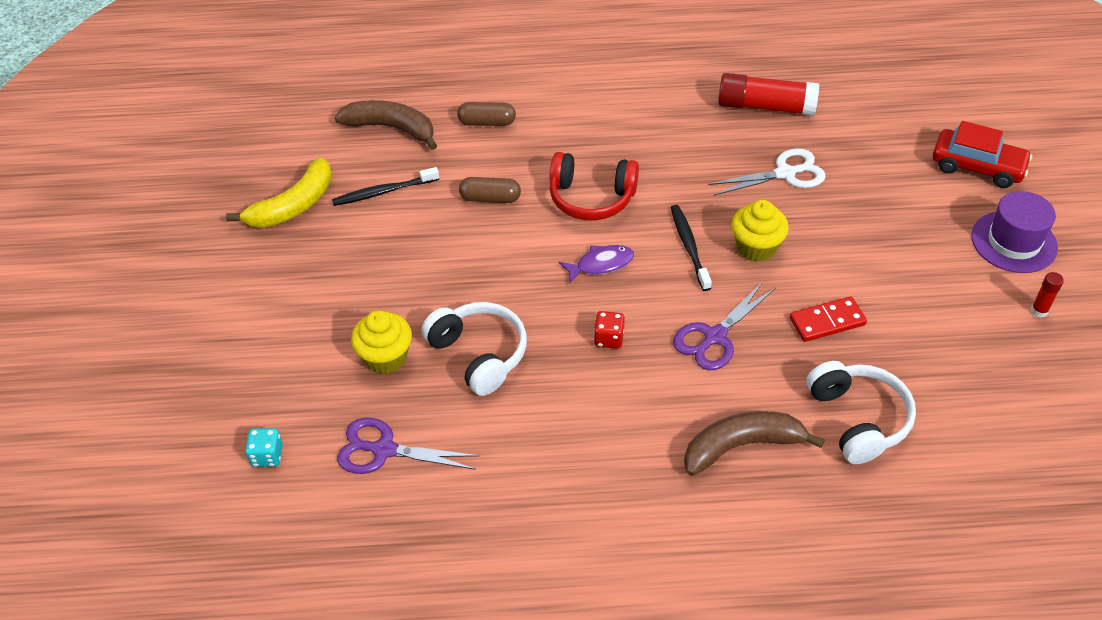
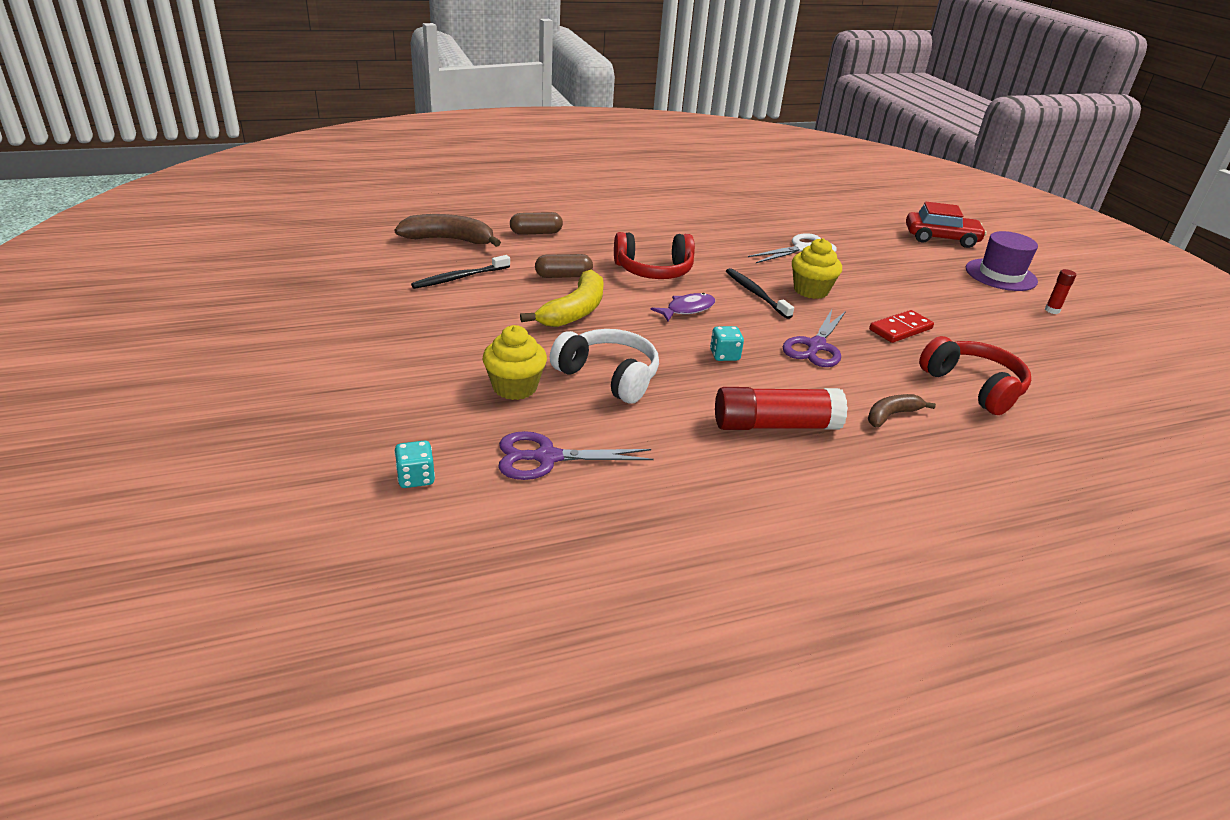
camera: 20 degrees left, 15 degrees down
yellow banana [226,157,332,228] -> yellow banana moved to [520,270,604,327]
red dice [594,311,625,349] -> turquoise dice [710,326,744,361]
brown banana [684,411,825,476] -> brown banana [868,394,936,427], size x0.59
red glue stick [718,73,819,116] -> red glue stick moved to [715,387,848,430]
white headphones [806,361,916,464] -> red headphones [919,336,1031,415]

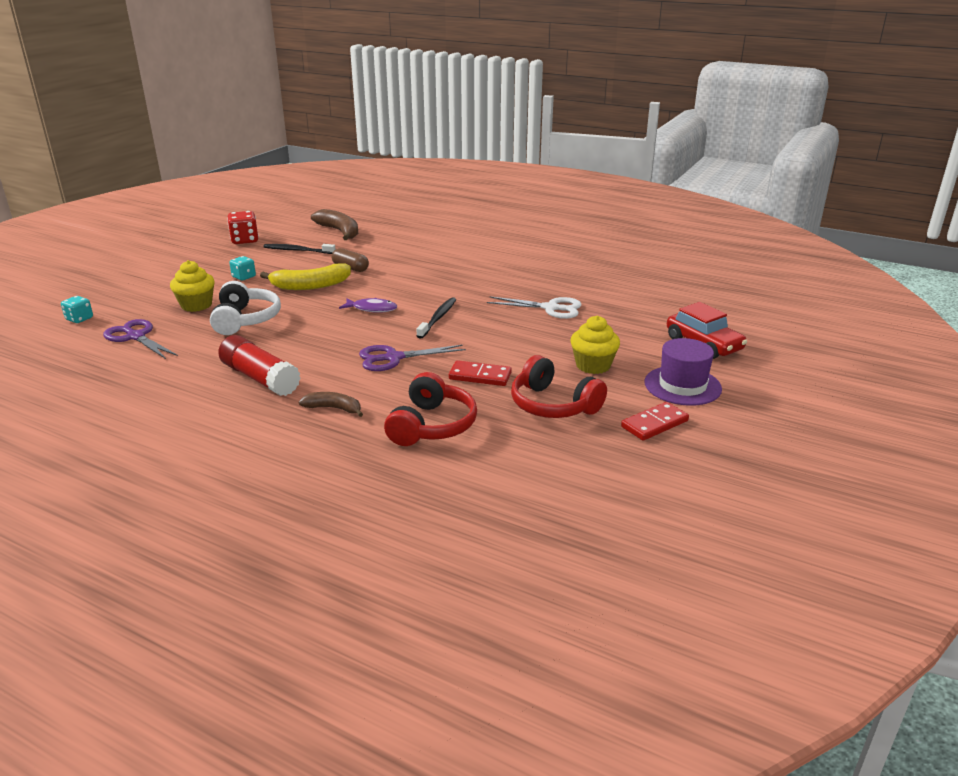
camera: 50 degrees right, 5 degrees down
brown capsule [510,212,563,235] -> none
red headphones [614,232,695,279] -> red headphones moved to [511,355,607,418]
turquoise dice [710,326,744,361] -> turquoise dice moved to [229,256,256,281]
yellow cupcake [792,238,842,299] -> yellow cupcake moved to [570,316,620,374]
red glue stick [1045,269,1076,314] -> red domino [621,402,689,441]
none -> red dice [227,211,259,244]

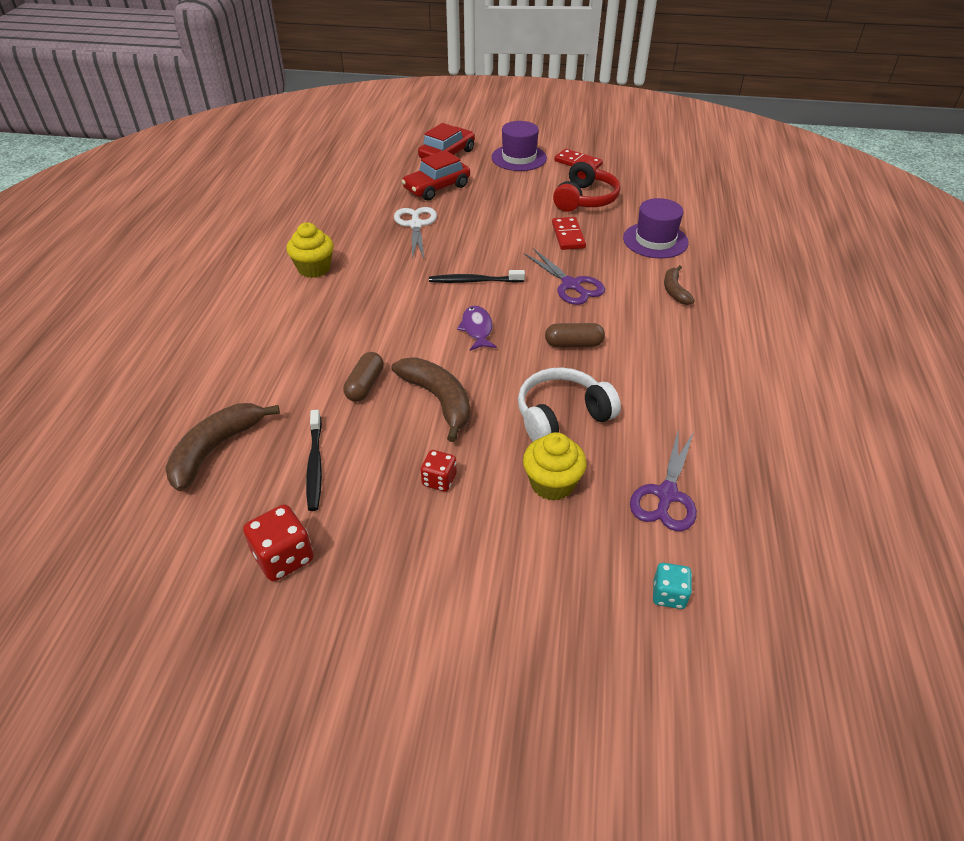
camera: 110 degrees left, 15 degrees up
red glue stick [218,335,301,396] -> none
turquoise dice [229,256,256,281] -> red dice [421,450,457,492]
yellow banana [260,263,351,290] -> brown banana [391,357,470,442]
red headphones [384,372,477,446] -> purple hat [623,198,689,259]
yellow cupcake [570,316,620,374] -> yellow cupcake moved to [287,223,334,278]
none -> red car [401,150,470,201]
none -> brown capsule [545,323,605,347]

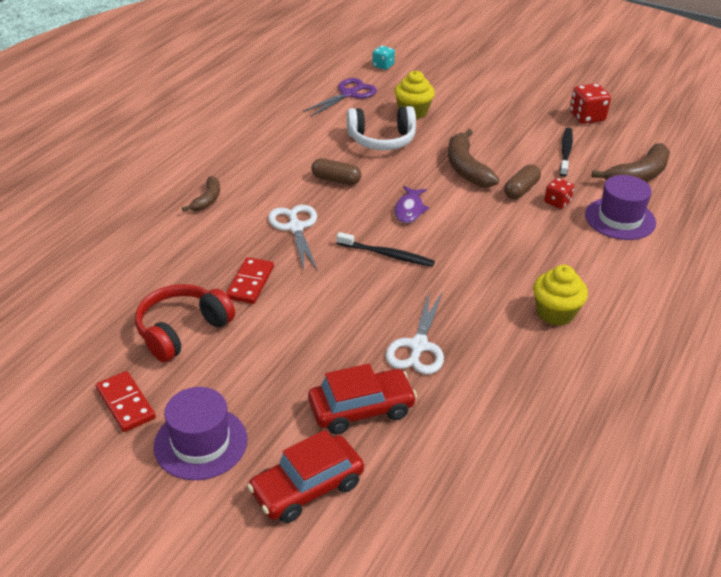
camera: 160 degrees left, 5 degrees down
red dice [421,450,457,492] -> red dice moved to [544,178,574,209]
purple scissors [524,248,605,305] -> white scissors [268,205,317,270]
purple hat [623,198,689,259] -> purple hat moved to [585,175,656,240]

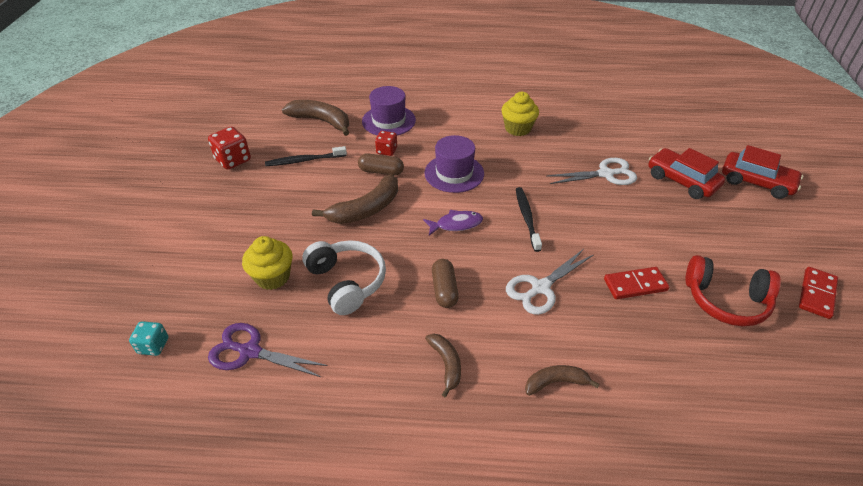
camera: 115 degrees left, 5 degrees up
purple hat [154,387,248,480] -> purple hat moved to [424,135,484,193]
none -> brown banana [425,334,461,397]

